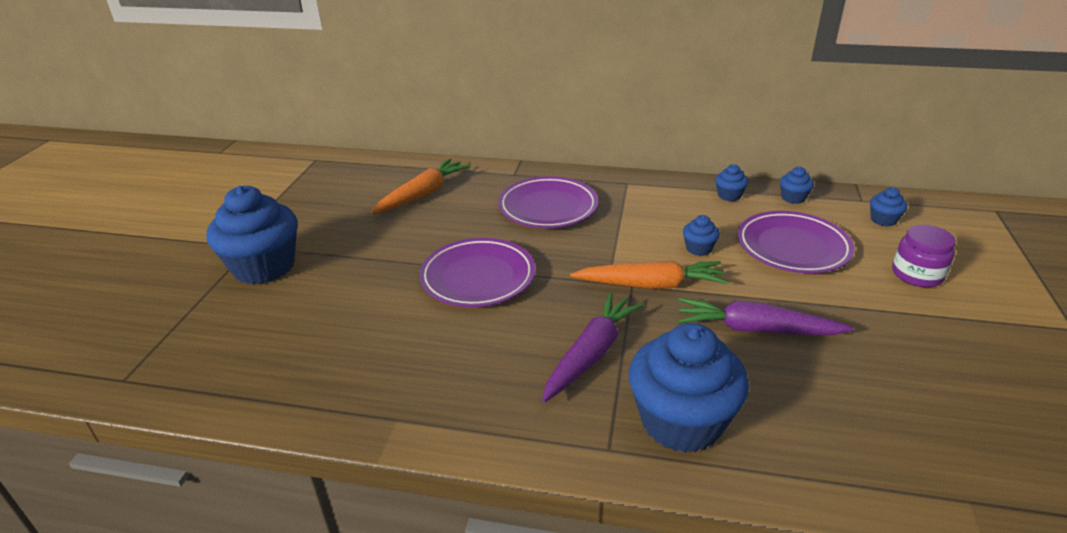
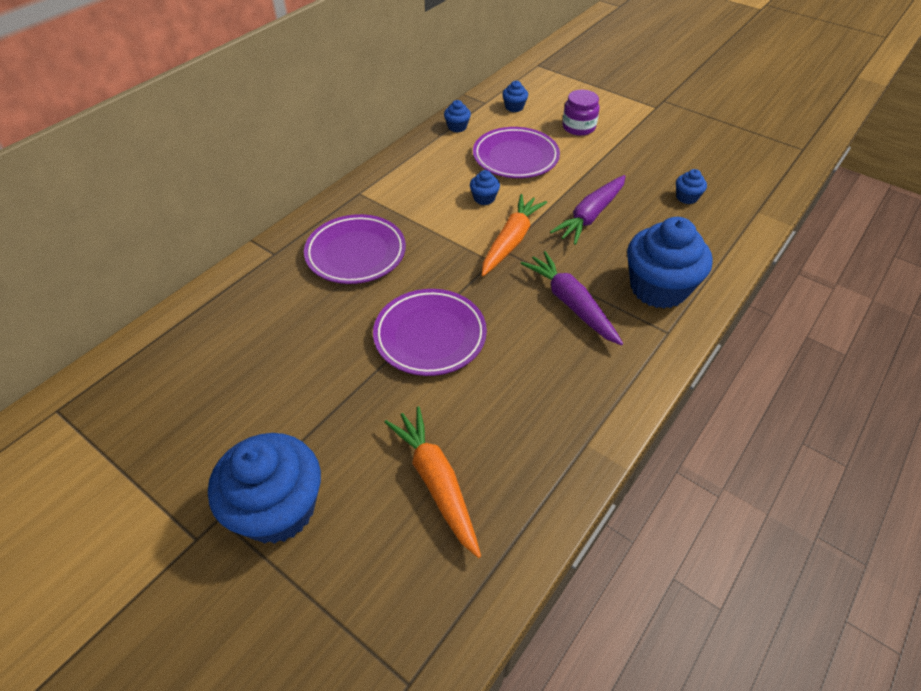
camera: 65 degrees left, 15 degrees up
orange carrot [371,158,470,214] -> orange carrot moved to [384,406,481,558]
blue cupcake [715,164,748,201] -> blue cupcake moved to [676,169,707,204]

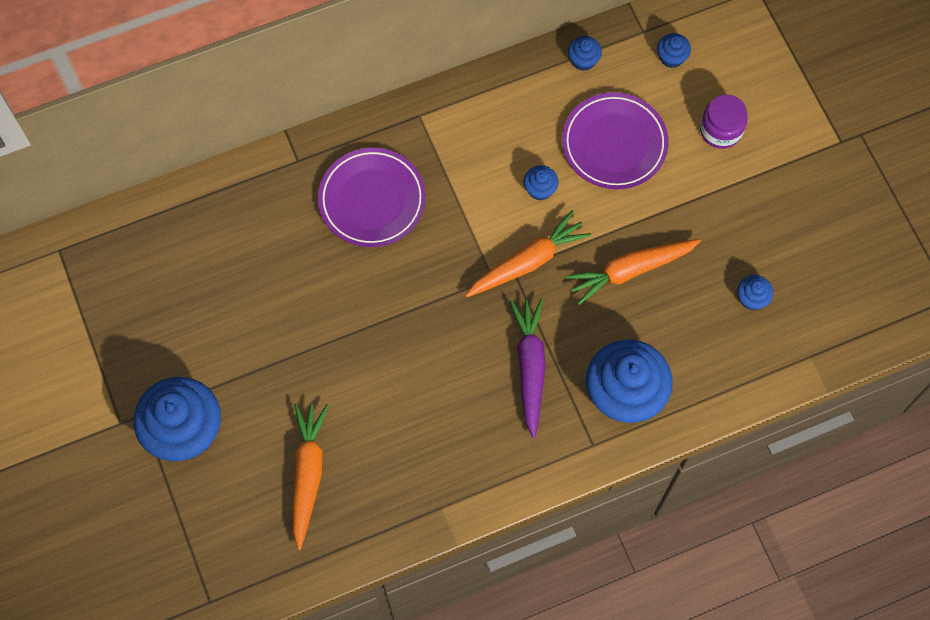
camera: 30 degrees right, 20 degrees up
purple plate [373,289,487,376] -> none
purple carrot [550,175,626,245] -> orange carrot [565,239,701,305]

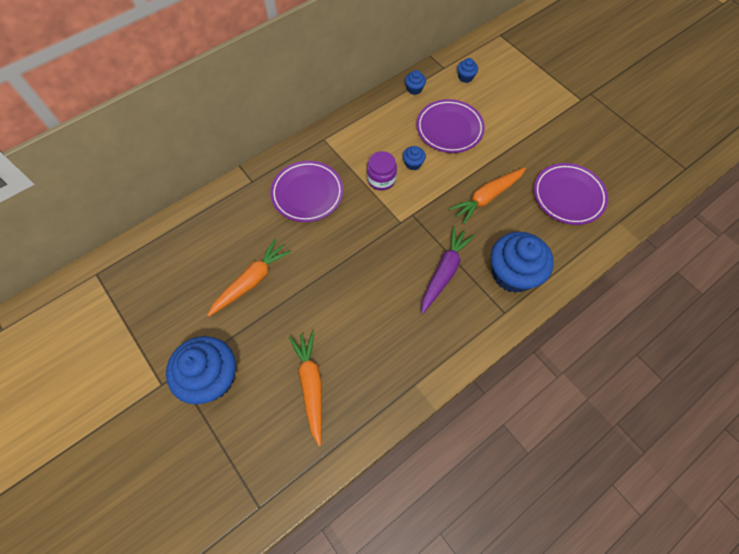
camera: 15 degrees left, 5 degrees down
orange carrot [465,210,591,298] -> orange carrot moved to [207,238,292,317]
purple carrot [510,298,546,438] -> purple carrot turned 45 degrees clockwise [421,227,475,314]
purple jar [700,94,748,149] -> purple jar moved to [367,151,397,191]
blue cupcake [737,275,773,310] -> purple plate [534,163,608,225]

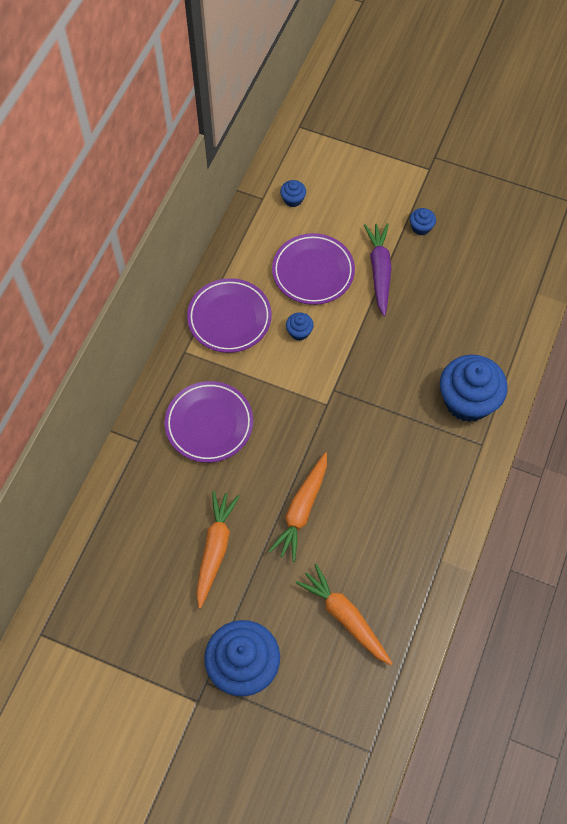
camera: 30 degrees left, 0 degrees up
purple jar [367,151,397,191] -> none
blue cupcake [405,70,426,95] -> blue cupcake moved to [410,208,436,235]
purple carrot [421,227,475,314] -> purple carrot moved to [364,223,392,316]
orange carrot [449,167,526,224] -> orange carrot moved to [268,452,327,562]
purple plate [534,163,608,225] -> purple plate moved to [187,278,272,353]

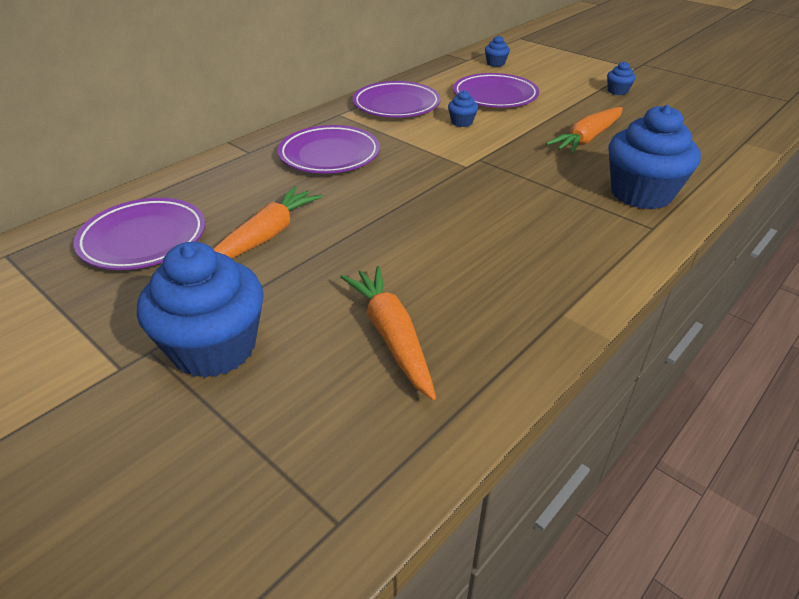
camera: 20 degrees right, 25 degrees down
orange carrot [268,452,327,562] -> orange carrot moved to [546,107,623,154]
purple carrot [364,223,392,316] -> none
none -> purple plate [74,198,205,270]

